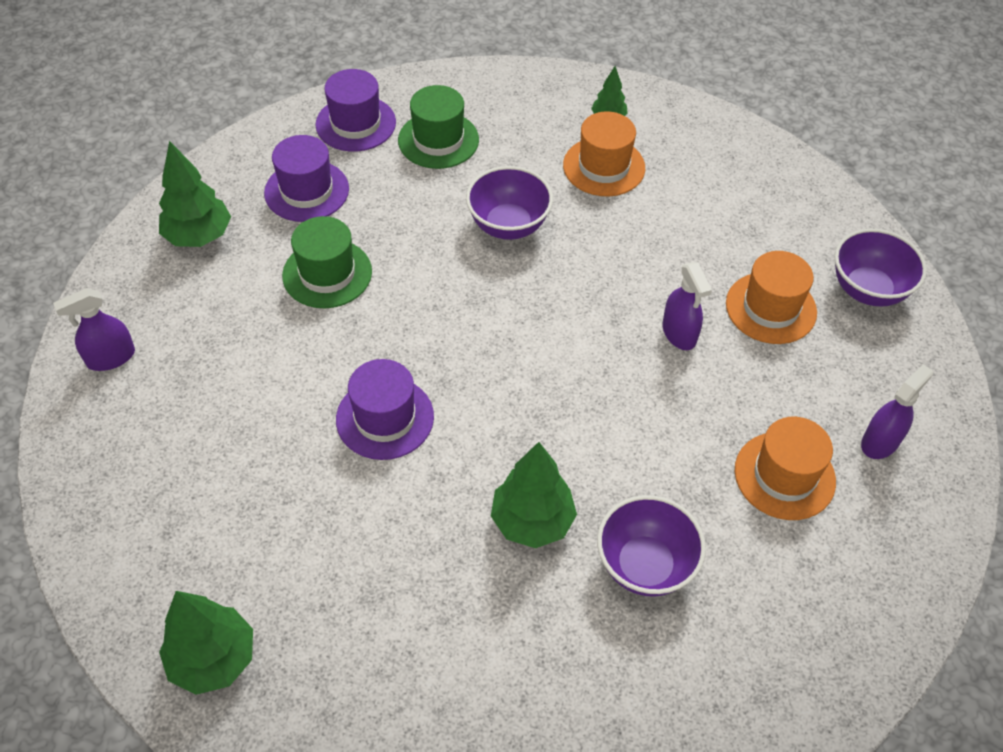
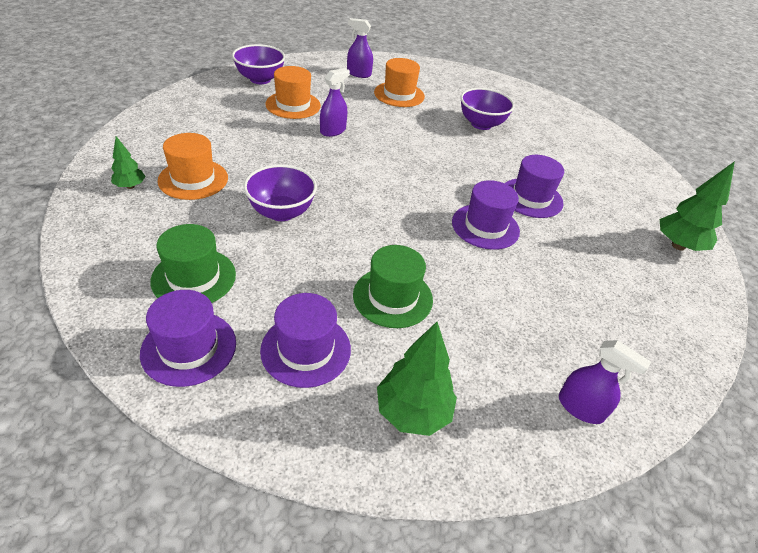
camera: 120 degrees left, 10 degrees down
green tree [491,442,577,548] -> none
none -> purple hat [505,155,564,218]

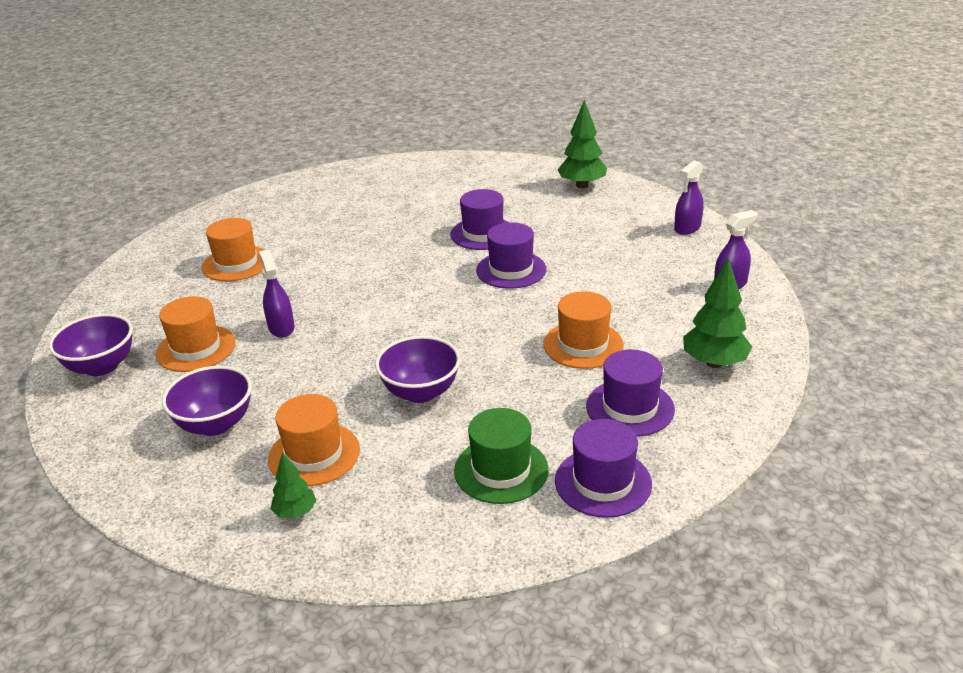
camera: 60 degrees left, 10 degrees down
purple spray bottle [347,18,373,78] -> purple spray bottle moved to [674,160,704,235]
green hat [353,245,433,328] -> orange hat [543,291,624,369]
purple bowl [460,88,515,130] -> purple bowl moved to [162,366,252,436]

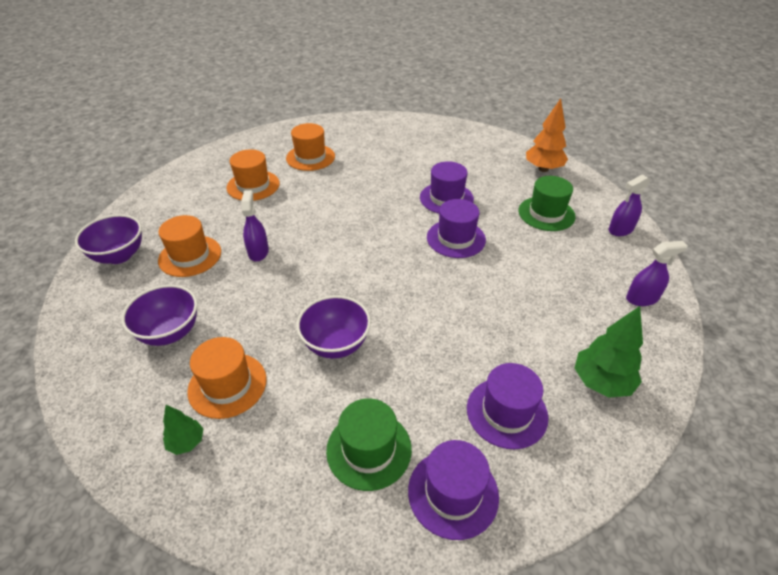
camera: 15 degrees right, 10 degrees up
orange hat [543,291,624,369] -> orange hat moved to [286,123,335,171]
green tree [558,100,607,188] -> orange tree [526,98,568,172]
none -> green hat [518,176,576,231]

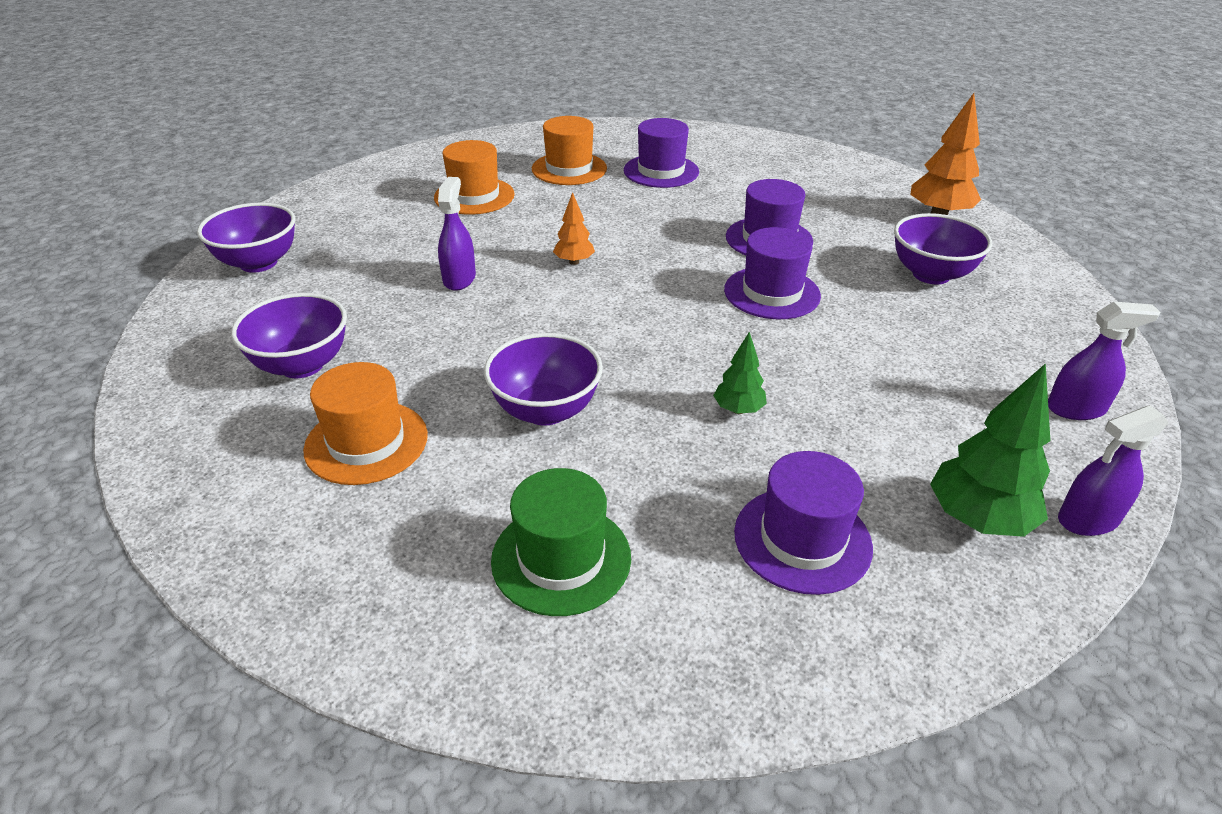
camera: 10 degrees right, 5 degrees down
orange hat [158,215,221,277] -> none
green tree [163,405,204,455] -> green tree moved to [713,332,767,414]
purple hat [408,440,499,540] -> purple hat moved to [624,118,699,188]
green hat [518,176,576,231] -> purple bowl [894,213,992,285]
purple spray bottle [608,175,650,236] -> purple spray bottle moved to [1058,405,1168,536]
none -> orange tree [553,192,595,265]

